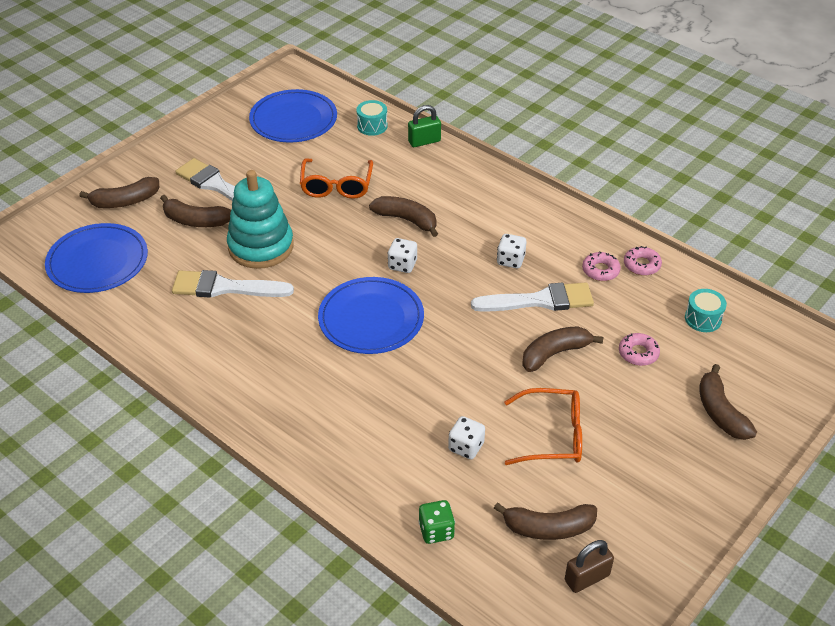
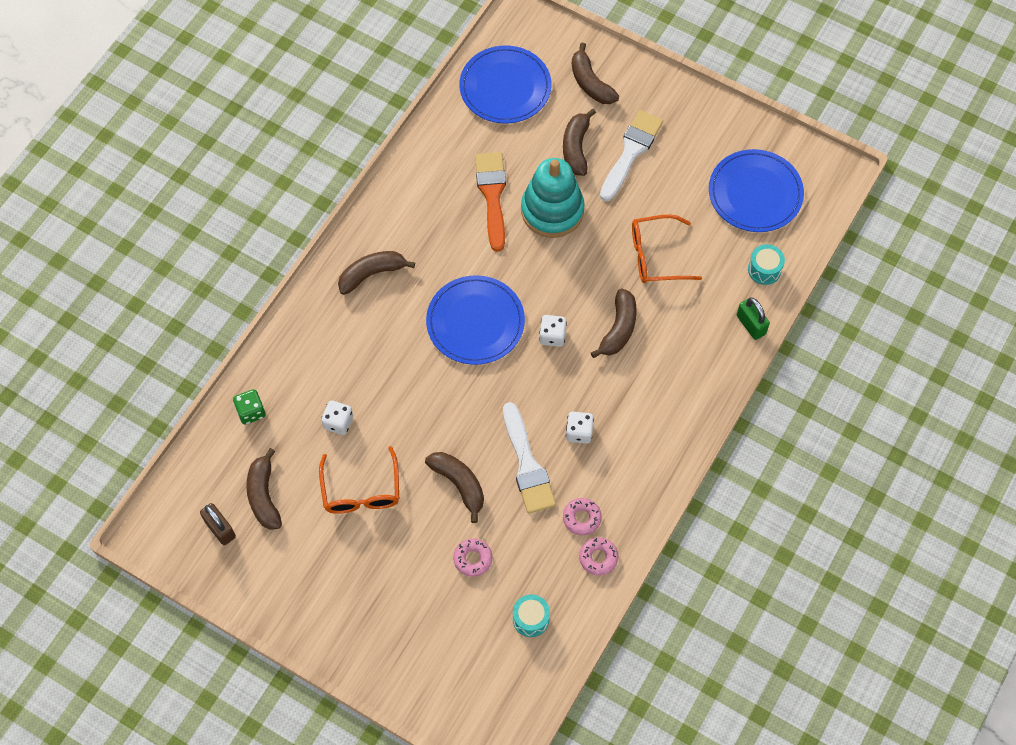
camera: 80 degrees right, 20 degrees up
white brush [172,270,294,297] -> orange brush [475,152,506,252]
brown banana [699,364,757,440] -> brown banana moved to [338,251,415,295]

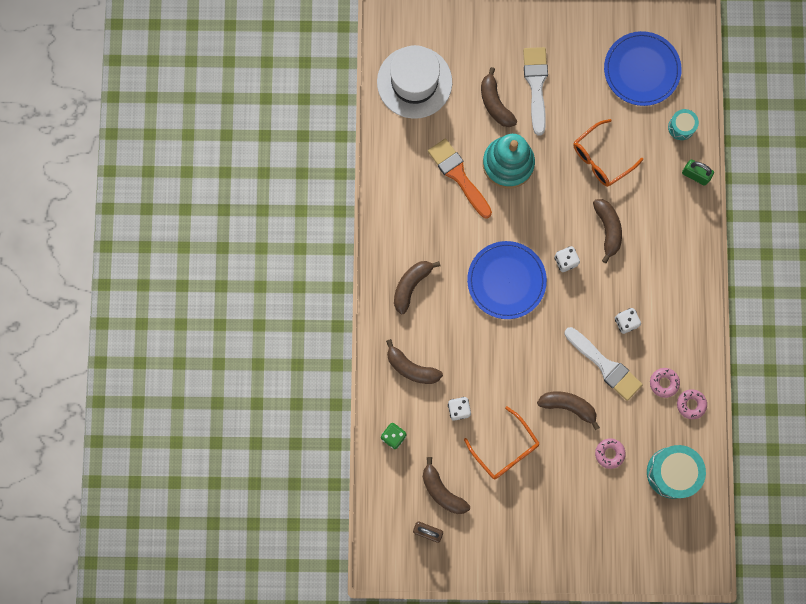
camera: 30 degrees left, 15 degrees up
blue plate [459,46,551,123] -> white hat [377,45,452,119]
turquoise drum [513,594,550,637] -> turquoise drum [647,445,706,499], size x1.85
brown banana [572,43,619,104] -> brown banana moved to [386,339,443,384]

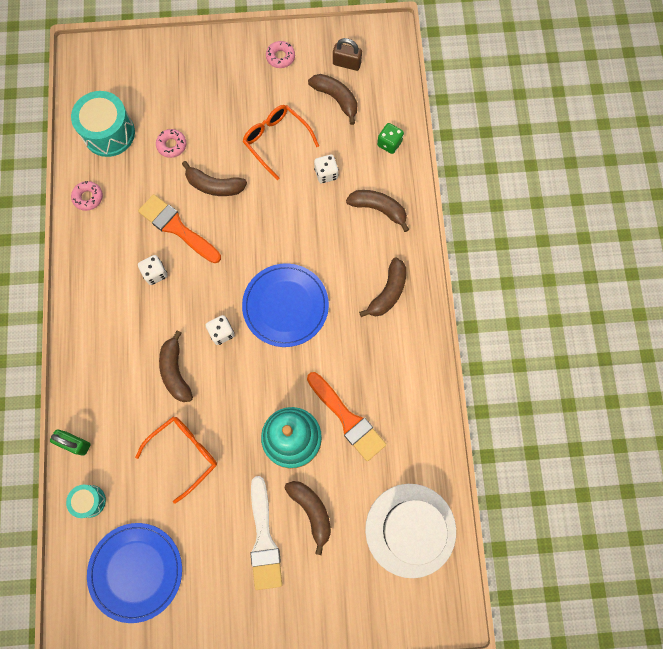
camera: 175 degrees right, 5 degrees down
white brush [564,327,643,401] -> orange brush [138,194,221,263]
pink donut [650,368,680,398] -> pink donut moved to [266,41,295,68]

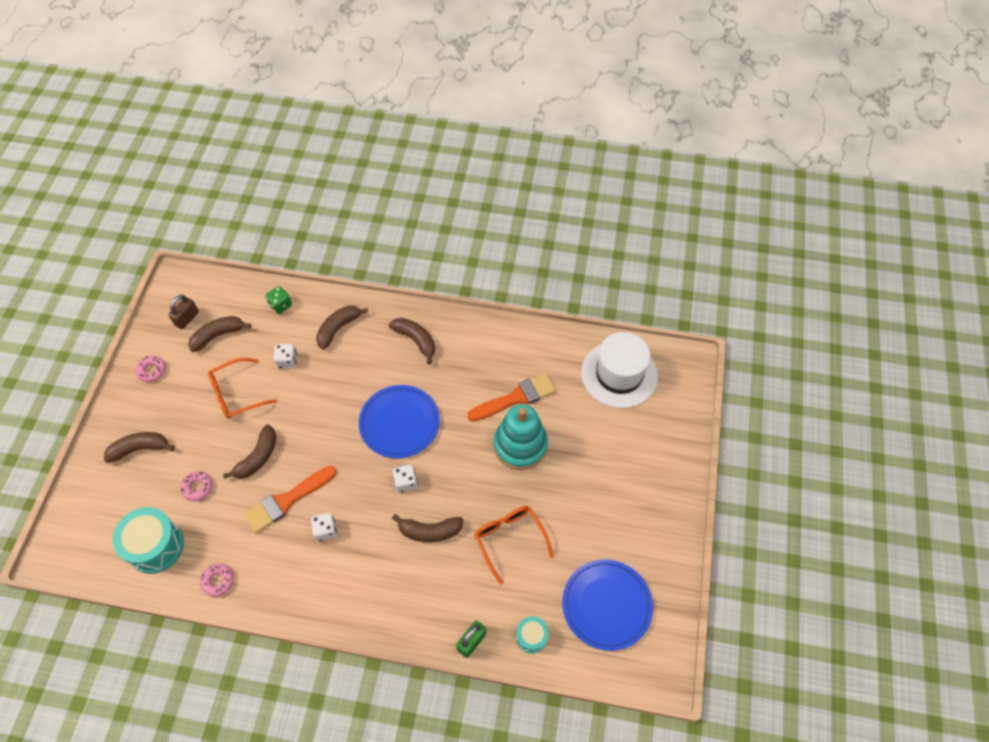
camera: 75 degrees left, 15 degrees down
white brush [250,476,282,590] -> none
brown banana [284,481,331,555] -> brown banana moved to [104,432,175,463]

